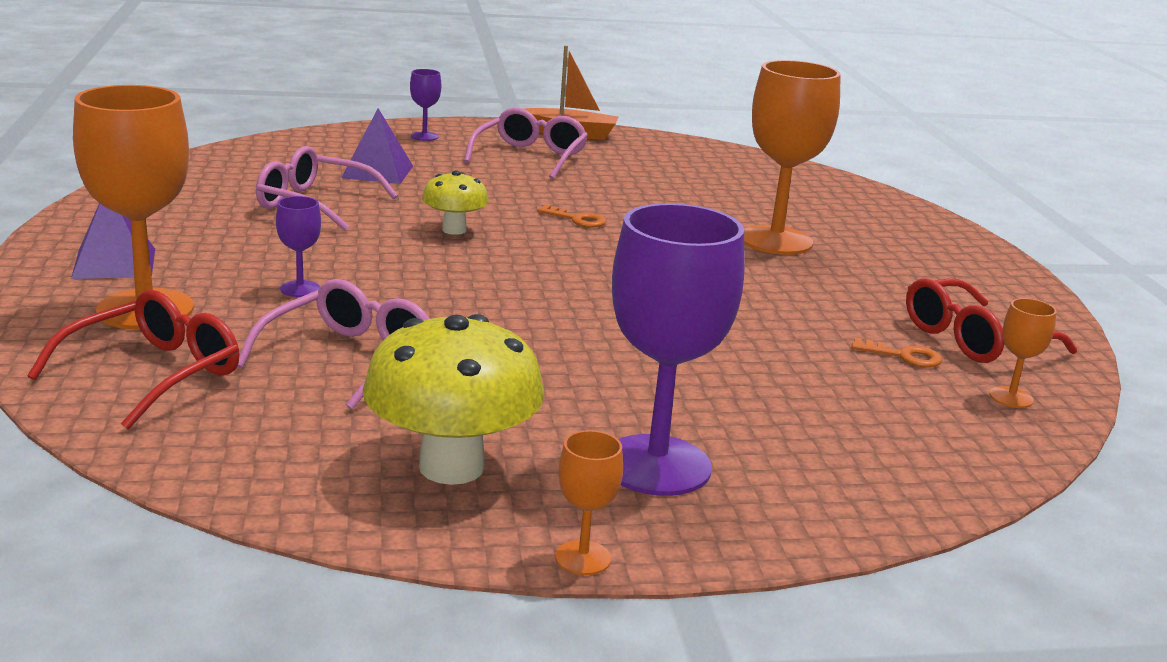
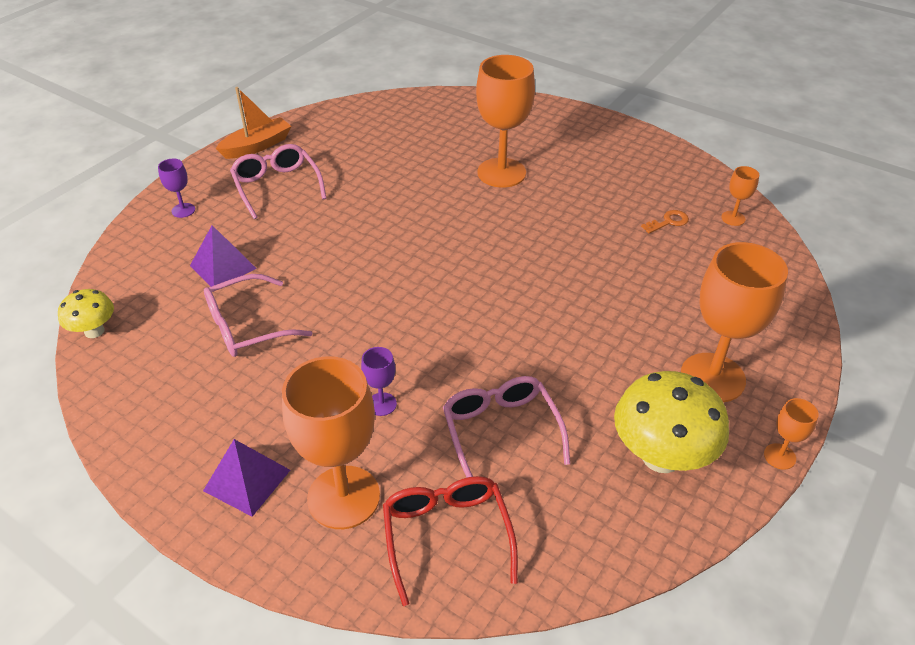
camera: 45 degrees left, 20 degrees up
yellow mushroom [422,170,489,235] -> yellow mushroom moved to [58,289,114,338]
orange key [537,205,606,228] -> none
purple goblet [612,203,745,496] -> orange goblet [681,242,788,402]
red glasses [906,278,1077,363] -> none

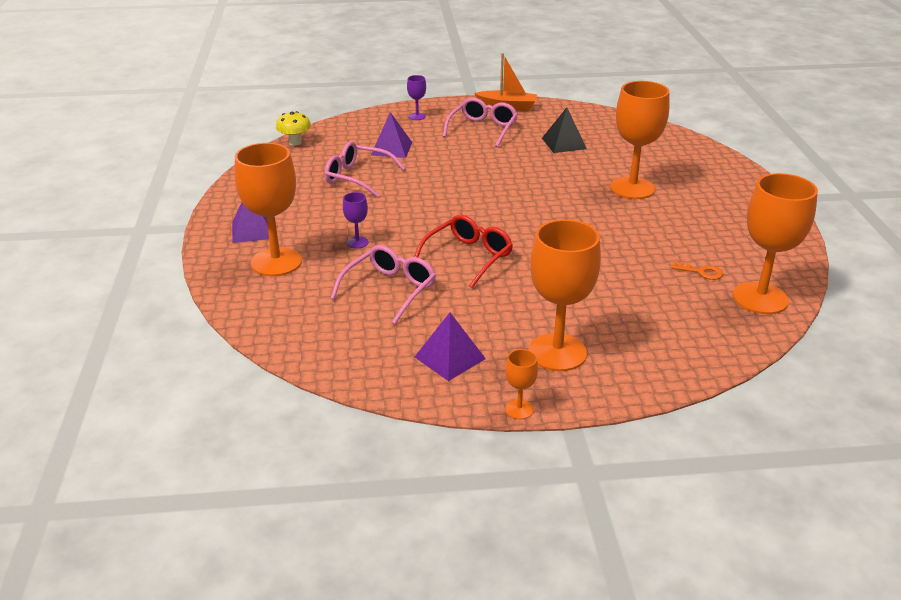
camera: 50 degrees right, 10 degrees down
red glasses [383,476,518,606] -> red glasses moved to [414,214,513,288]
yellow mushroom [614,371,729,473] -> purple pyramid [415,313,486,381]
orange goblet [721,166,759,226] -> orange goblet [733,173,818,314], size x2.24
none -> black pyramid [542,107,587,153]

